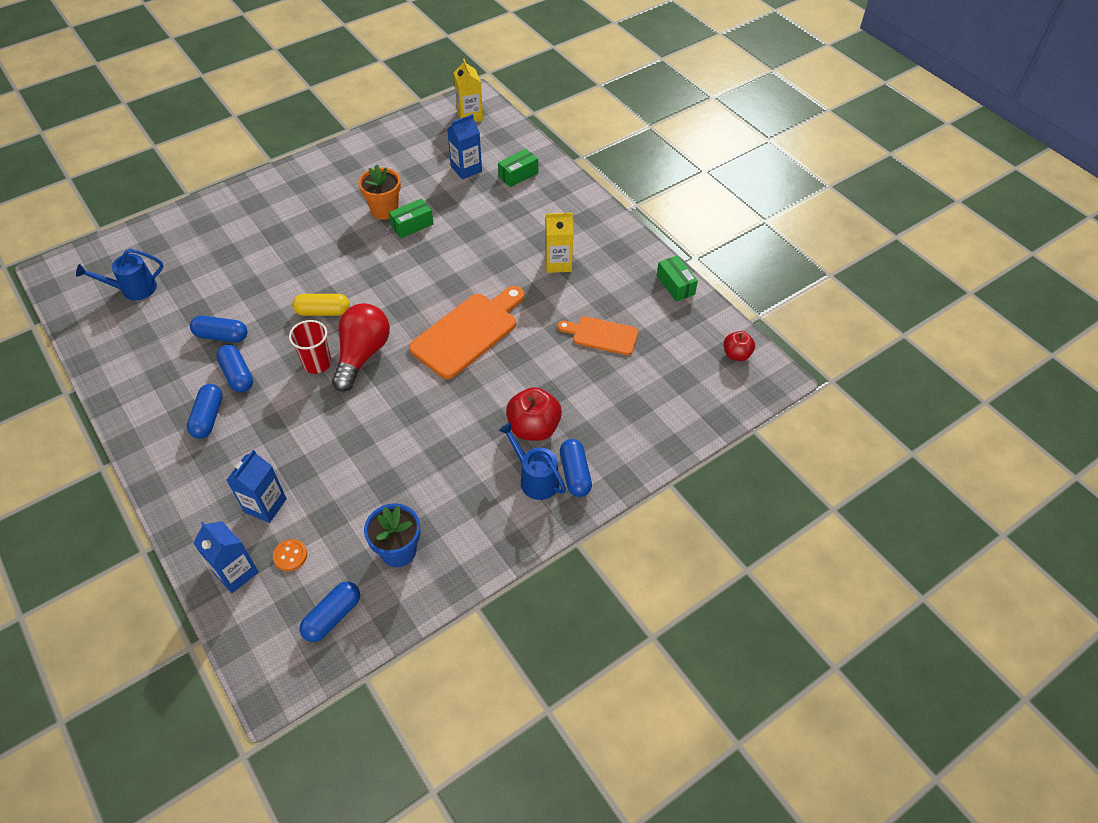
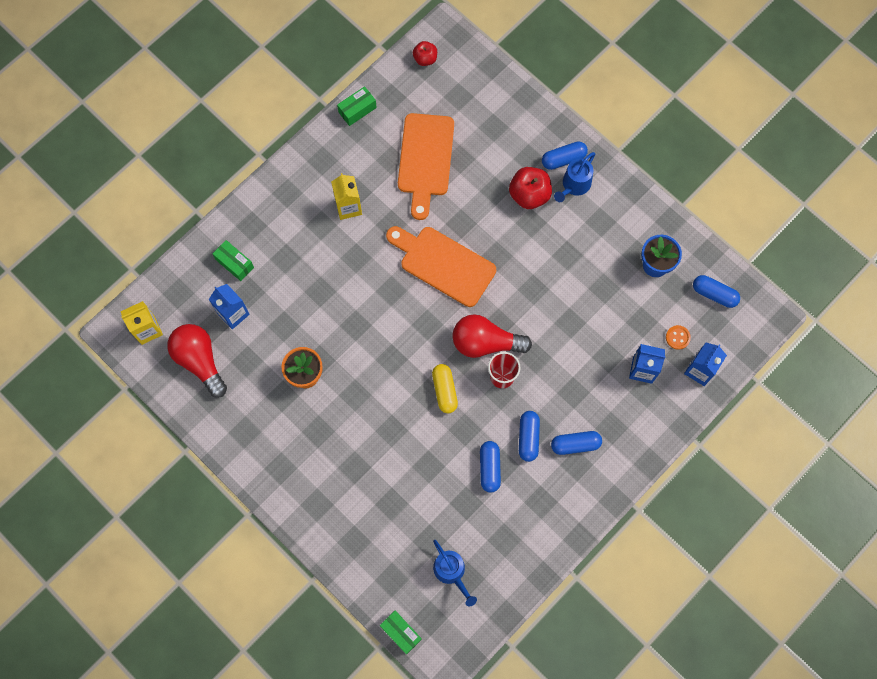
camera: 100 degrees left, 20 degrees up
blue capsule [216,345,253,392] -> blue capsule turned 45 degrees counterclockwise [519,411,540,462]
green box [389,198,434,238] -> green box moved to [380,611,422,654]
orange cutting board [557,316,639,355] -> orange cutting board [398,113,454,220], size x1.67
none -> red light bulb [167,324,227,398]

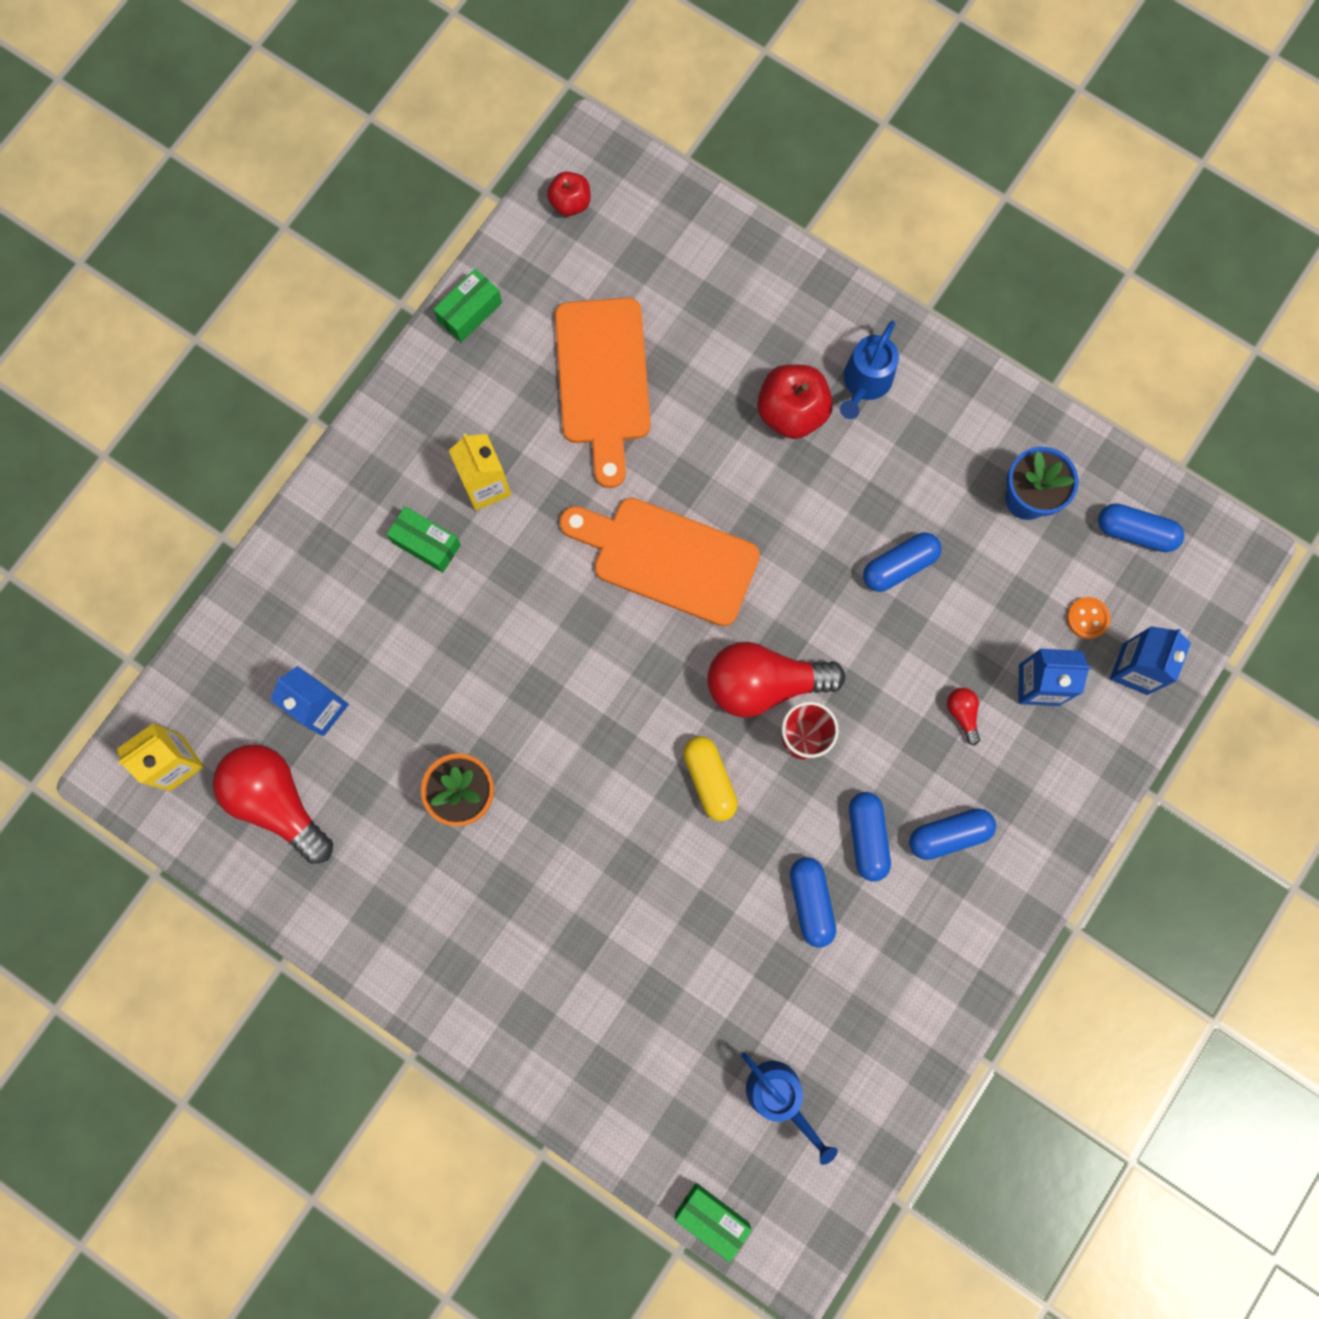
camera: 10 degrees left, 5 degrees up
green box [213,240,254,281] -> green box moved to [386,506,461,573]
blue capsule [542,141,588,170] -> blue capsule moved to [863,532,942,592]
none -> red light bulb [947,688,980,745]

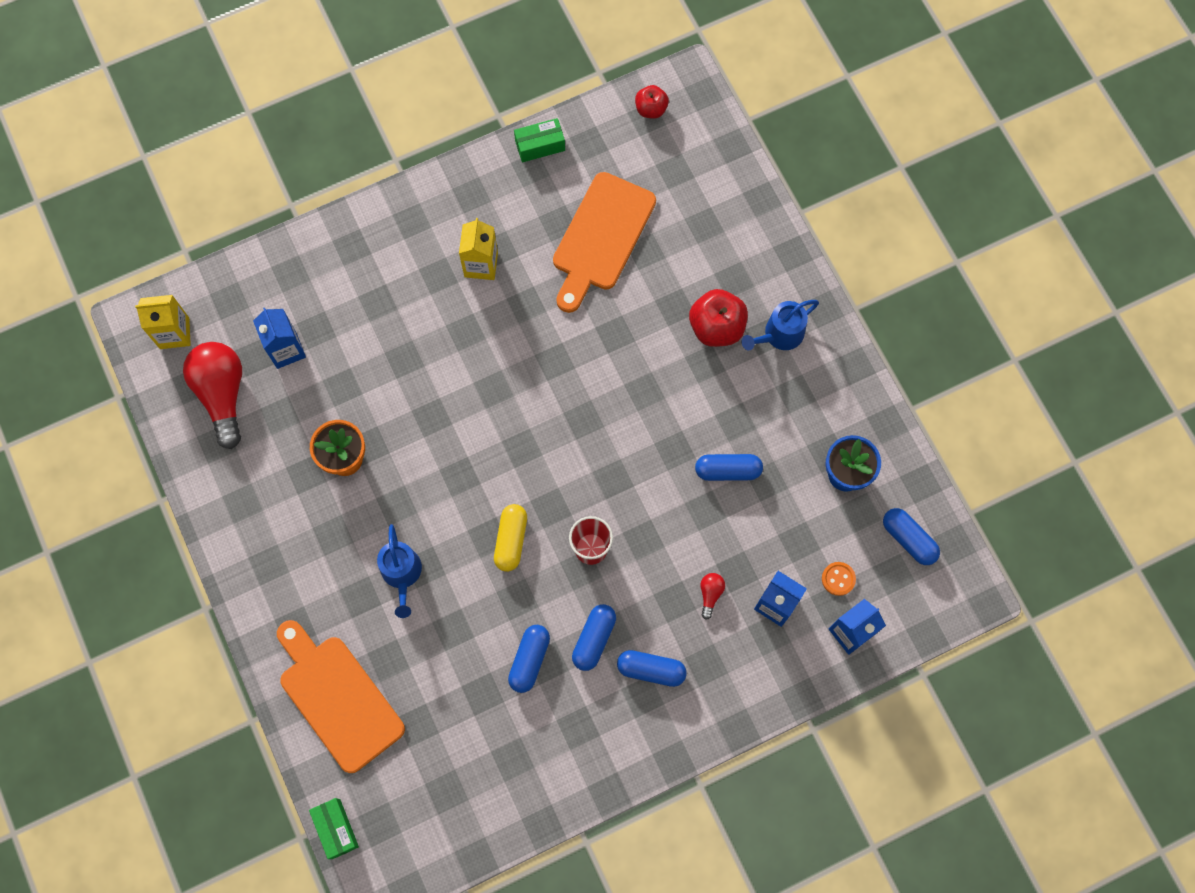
camera: 30 degrees right, 5 degrees down
green box [386,506,461,573] -> none
orange cutting board [560,498,760,626] -> orange cutting board moved to [277,620,405,773]
red light bulb [707,642,845,717] -> none
blue watering can [741,1052,838,1165] -> blue watering can moved to [377,524,422,618]

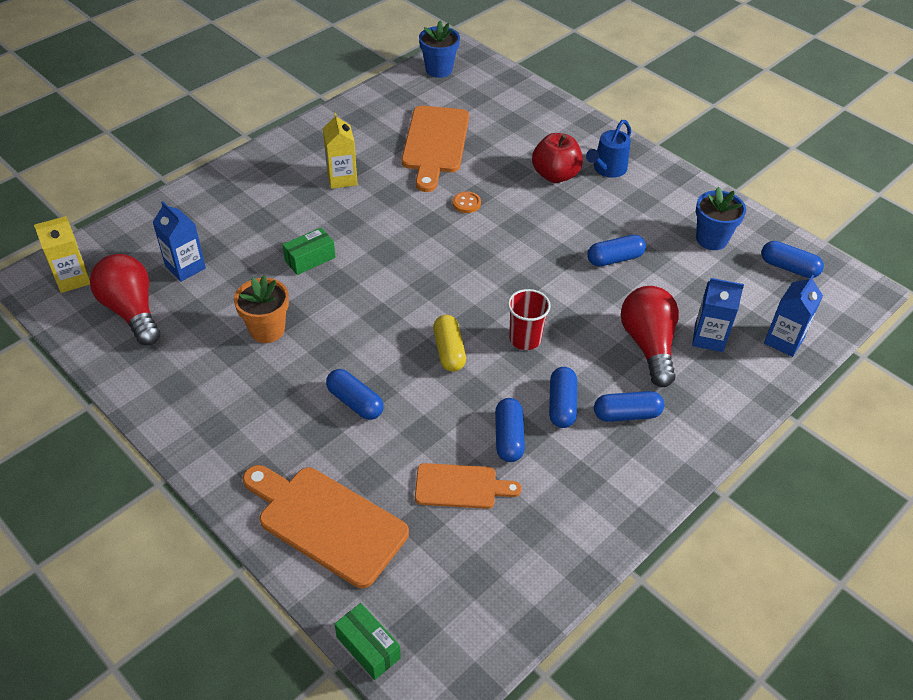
camera: 20 degrees left, 25 degrees down
blue watering can [377,524,422,618] -> blue capsule [326,369,384,420]
green box [514,118,565,162] -> green box moved to [282,228,335,275]
red apple [635,85,669,119] -> blue flower pot [419,21,460,78]
red light bulb [700,573,725,620] -> red light bulb [621,286,679,387], size x2.38
orange button [822,562,856,596] -> orange button moved to [453,191,481,213]
none -> orange cutting board [415,463,522,509]

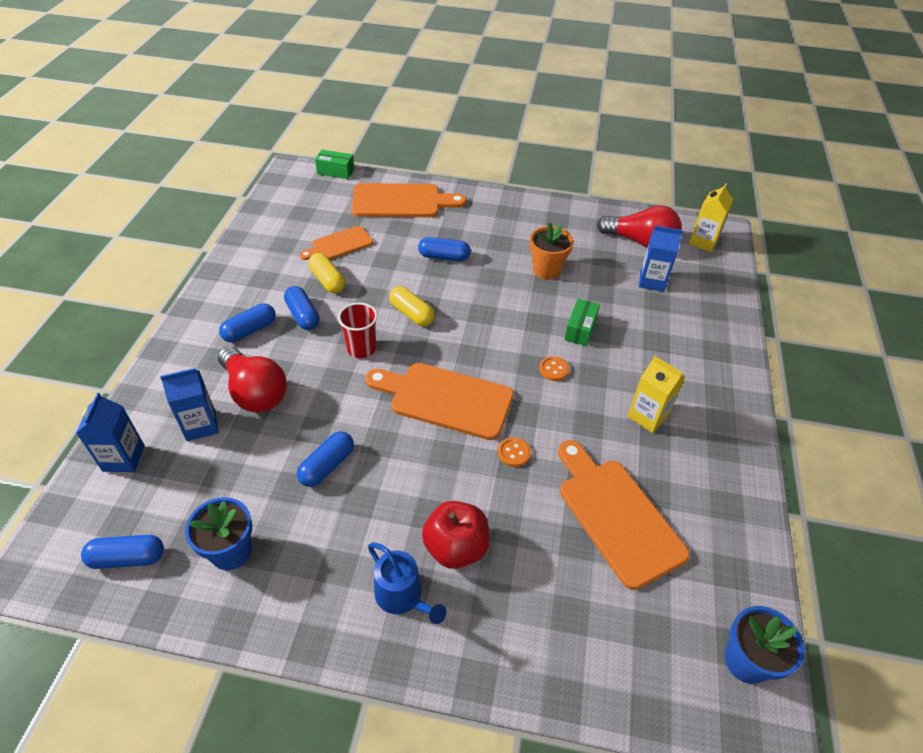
camera: 145 degrees right, 0 degrees up
blue capsule [495,398,525,462] -> yellow capsule [308,253,345,293]
blue watering can [586,120,631,178] -> blue watering can turned 135 degrees clockwise [368,542,447,624]
none -> orange cutting board [365,363,514,440]
none -> orange button [539,356,569,381]

